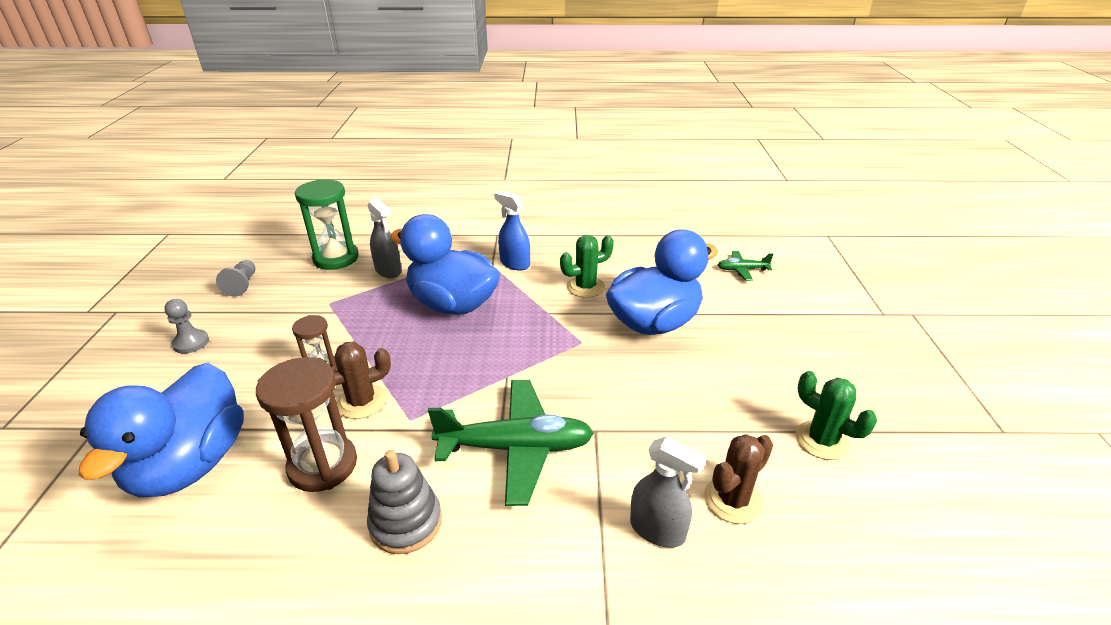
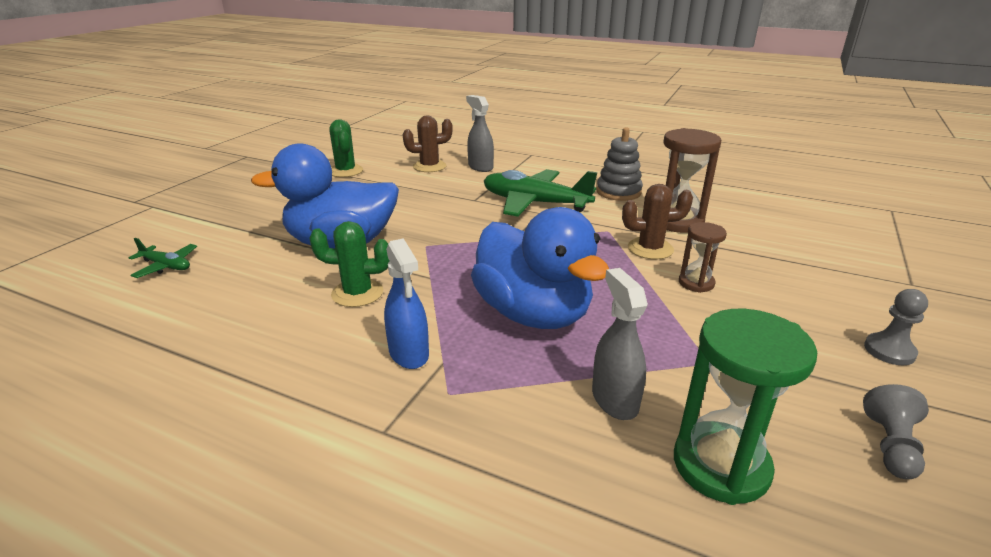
camera: 155 degrees left, 5 degrees down
blue duck [78,363,244,498] -> none

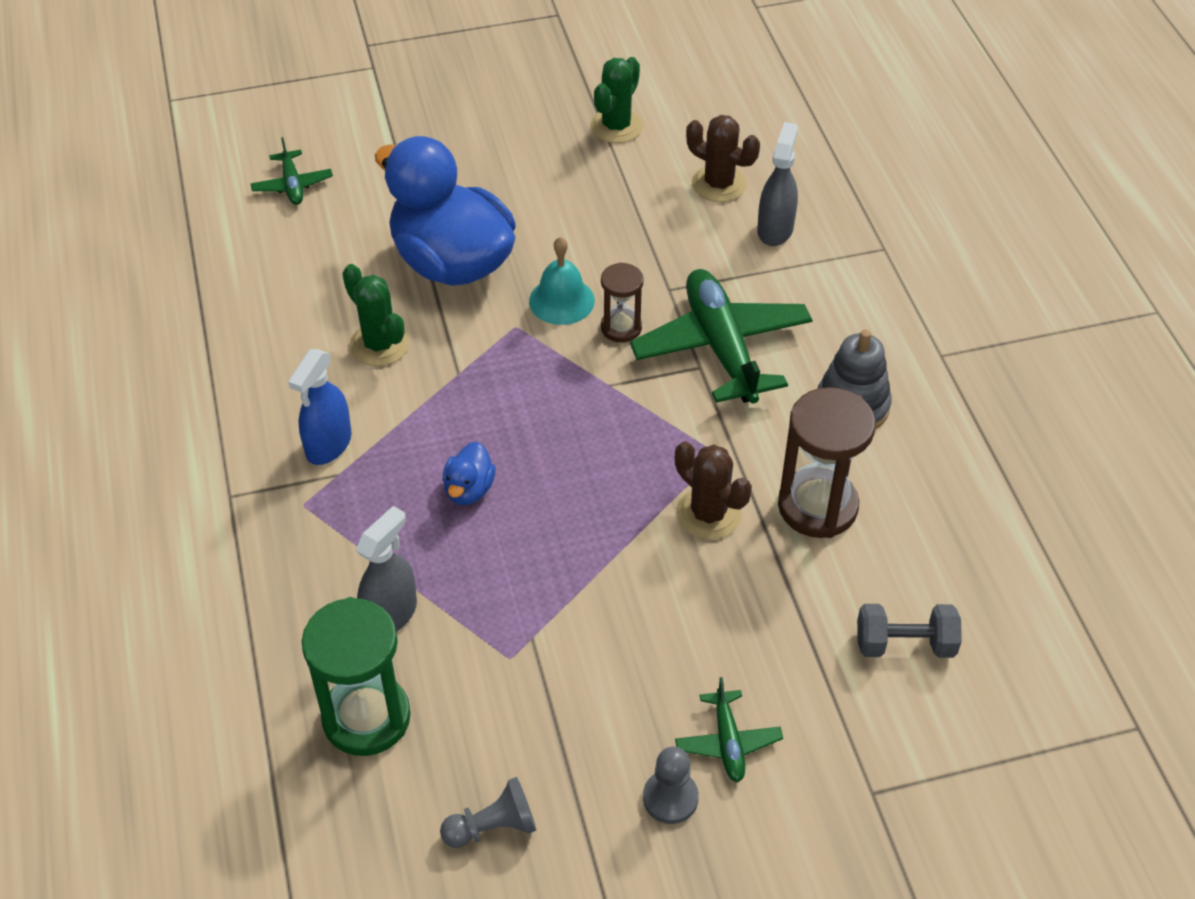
camera: 50 degrees right, 20 degrees up
blue duck [471,207,609,329] -> blue duck [442,442,496,505], size x0.41
brown hourglass [679,222,727,293] -> brown hourglass moved to [601,262,644,342]
none -> turquoise bell [529,237,595,325]
none -> green plane [675,677,783,782]
none -> grey dumbbell [857,604,962,658]

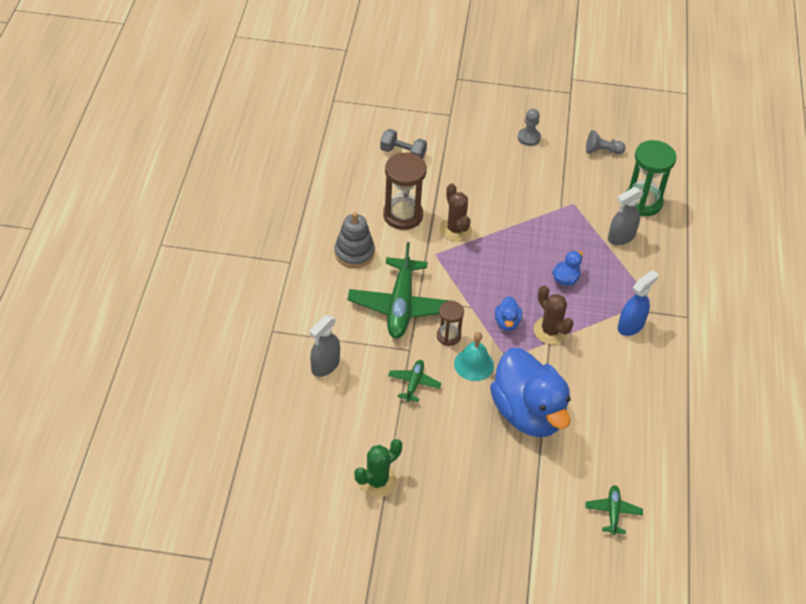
camera: 160 degrees left, 0 degrees up
green cactus [342,264,410,366] -> none
green plane [675,677,783,782] -> green plane moved to [388,360,442,402]
brown cactus [686,115,760,202] -> brown cactus moved to [534,285,574,344]
none -> blue duck [495,296,522,331]

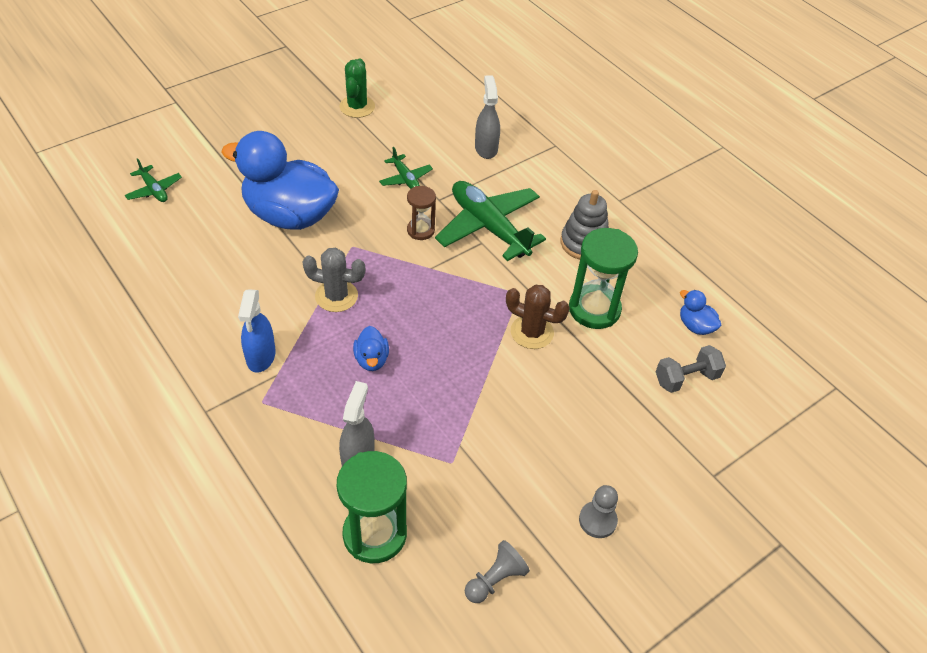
camera: 135 degrees right, 0 degrees up
brown hourglass [383,152,427,230] -> green hourglass [569,228,638,329]
turquoise bell [454,332,494,381] -> none
blue duck [495,296,522,331] -> blue duck moved to [680,290,721,335]
brown cactus [534,285,574,344] -> grey cactus [303,248,365,312]

